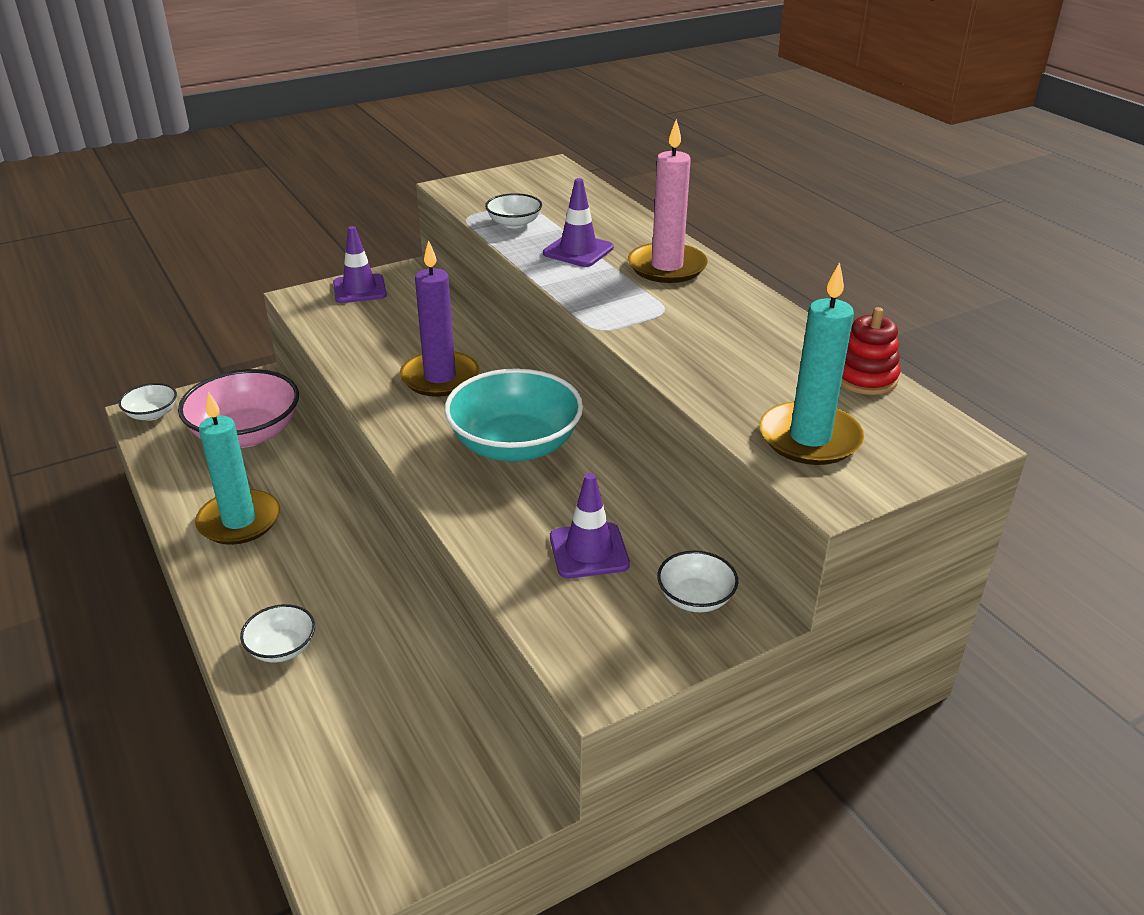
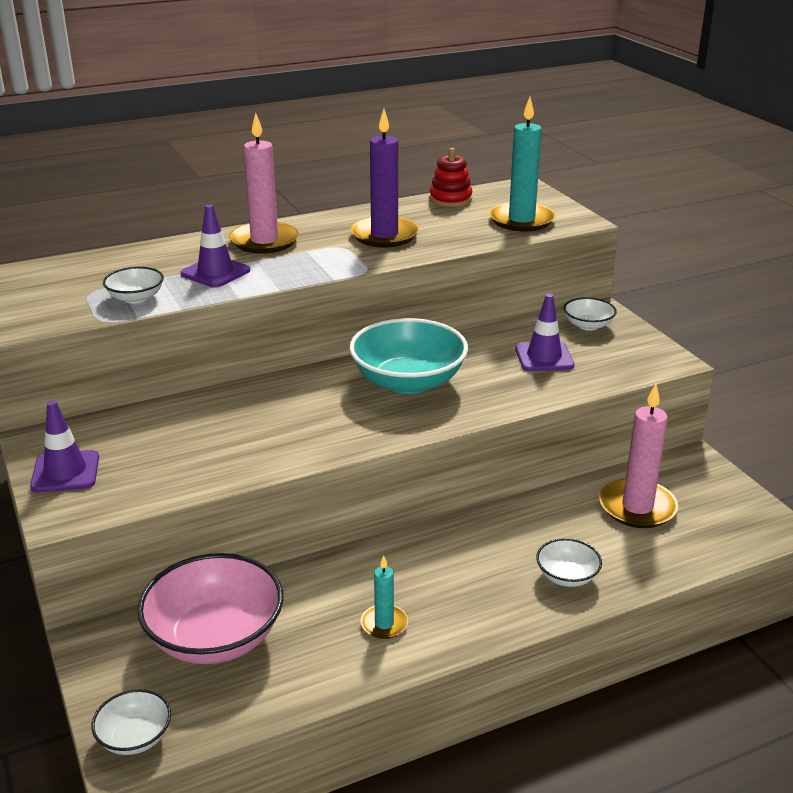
camera: 85 degrees left, 5 degrees down
turquoise candle [195,392,280,545] -> turquoise candle [361,556,408,639], size x0.53
purple candle [400,240,479,397] -> purple candle moved to [351,109,419,247]
none -> pink candle [599,384,678,528]

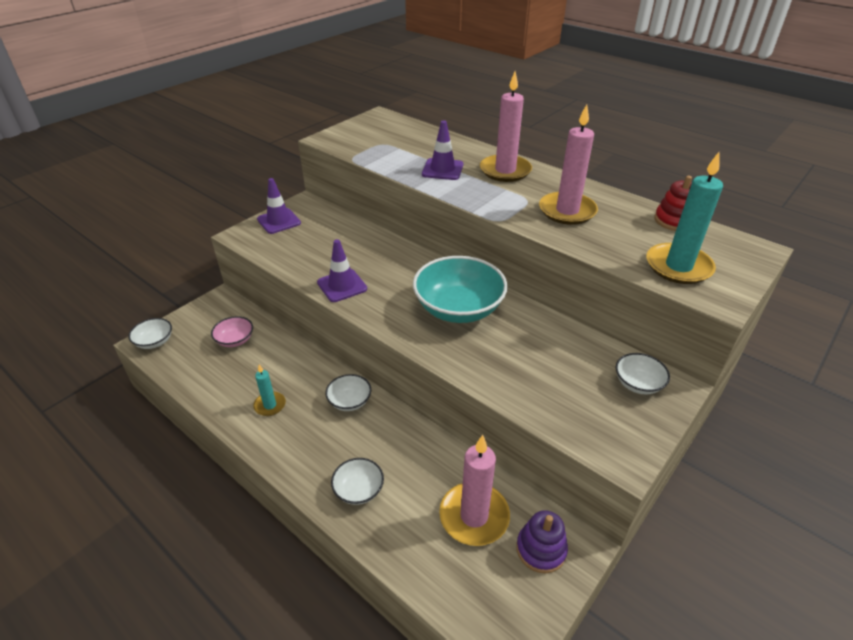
camera: 65 degrees right, 10 degrees up
white bowl [103,267,164,304] -> white bowl moved to [325,374,371,411]
pink bowl [137,553,283,664] -> pink bowl [211,316,253,347], size x0.49
purple candle [351,109,419,247] -> pink candle [539,104,598,225]
purple traffic cone [515,294,575,371] -> purple traffic cone moved to [317,239,367,302]
none -> purple stacking toy [516,510,568,573]

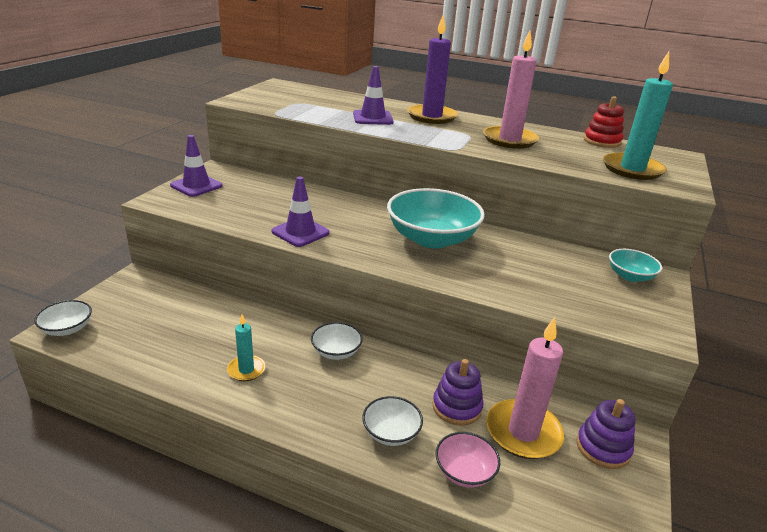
camera: 20 degrees left, 10 degrees down
pink bowl [211,316,253,347] -> pink bowl moved to [435,432,500,488]
pink candle [480,72,532,182] -> purple candle [407,15,458,124]
white bowl [616,353,670,395] -> turquoise bowl [609,249,662,282]
none -> purple stacking toy [433,359,484,426]

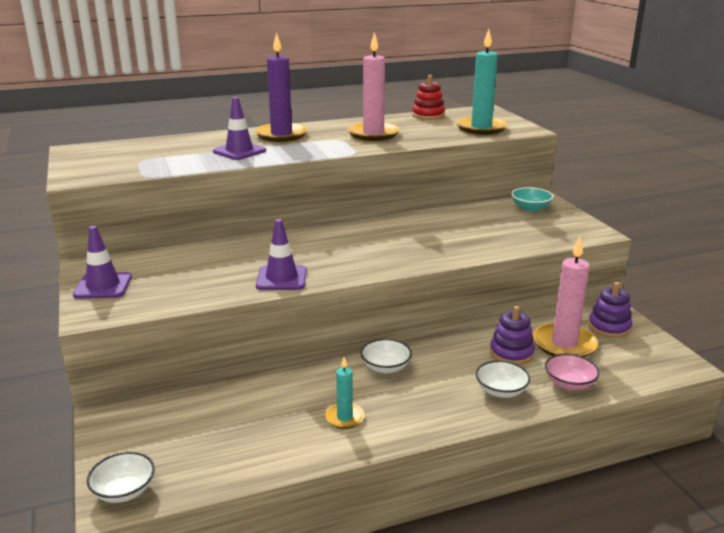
camera: 40 degrees left, 5 degrees down
turquoise bowl [387,188,485,249] -> none

